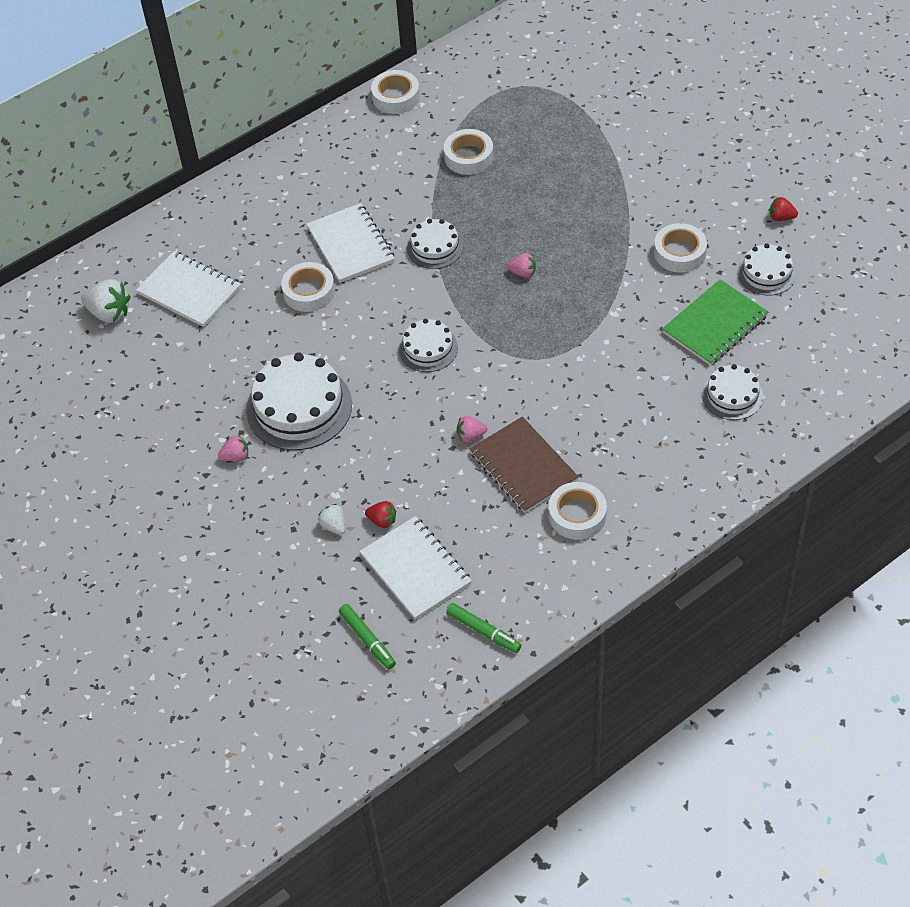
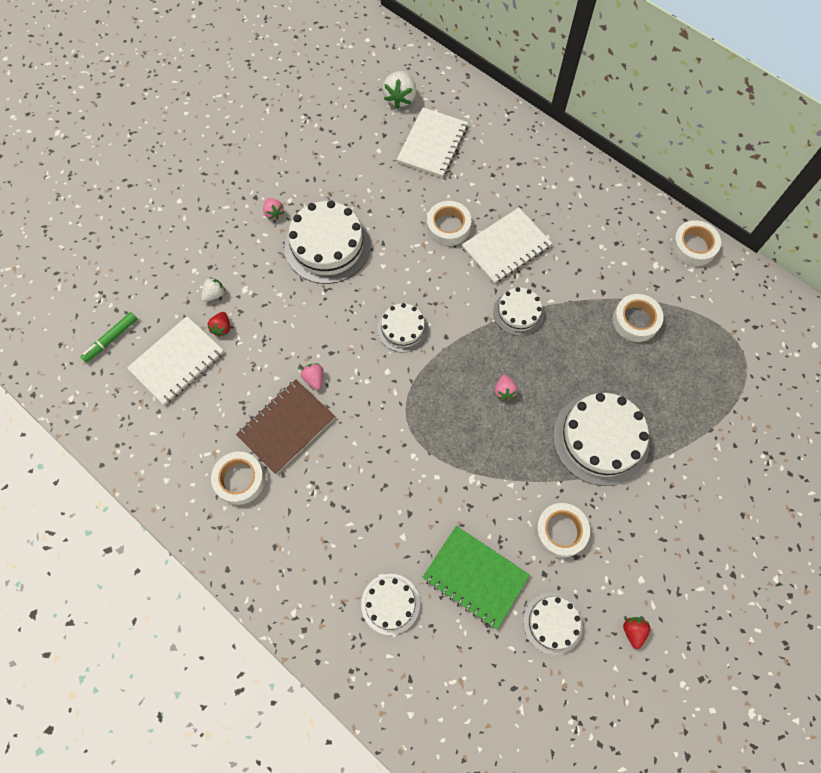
camera: 75 degrees right, 15 degrees up
green marker [446,603,521,653] -> none
none -> white cake [553,393,649,486]

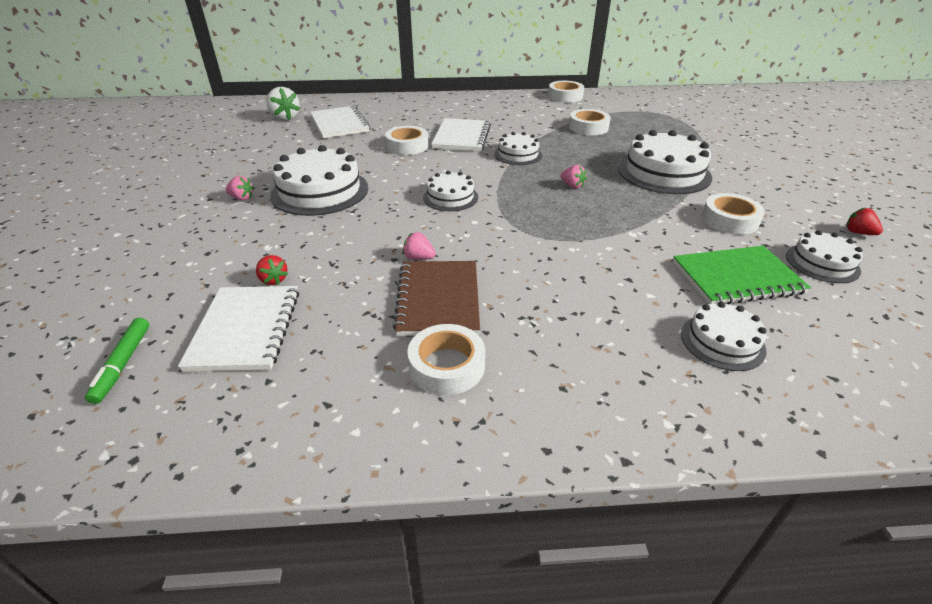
camera: 45 degrees left, 30 degrees down
white strawberry [201,277,225,302] -> none

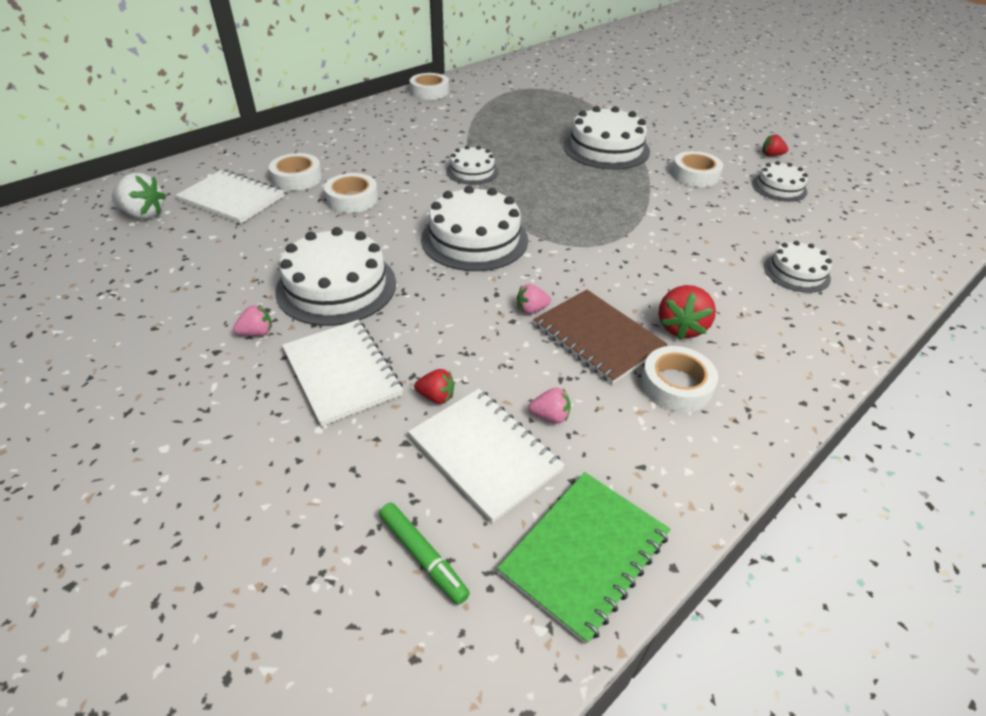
camera: 40 degrees left, 5 degrees up
white cake [423,171,478,211] -> white cake [421,186,528,271], size x1.76
white notebook [431,118,491,151] -> white notebook moved to [282,320,403,426]
pink strawberry [560,165,587,189] -> pink strawberry moved to [529,388,571,423]
white tape [569,109,611,135] -> white tape moved to [269,153,322,191]
green notebook [673,246,811,304] -> green notebook moved to [497,472,671,645]
none -> red strawberry [658,285,716,340]

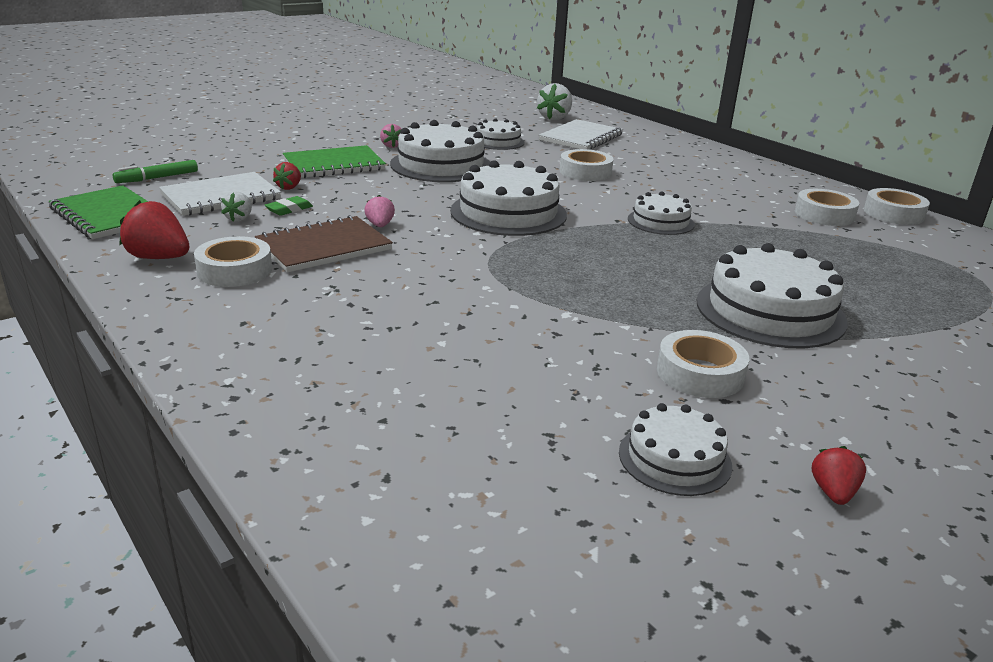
camera: 95 degrees right, 15 degrees down
white tape [269,153,322,191] -> white tape moved to [795,189,859,226]
white notebook [282,320,403,426] -> green notebook [283,145,386,178]
pink strawberry [529,388,571,423] -> white strawberry [221,191,252,222]
red strawberry [658,285,716,340] -> red strawberry moved to [119,200,189,259]
white cake [764,241,832,293] -> white cake moved to [477,118,525,150]
none -> green eraser [265,196,313,216]

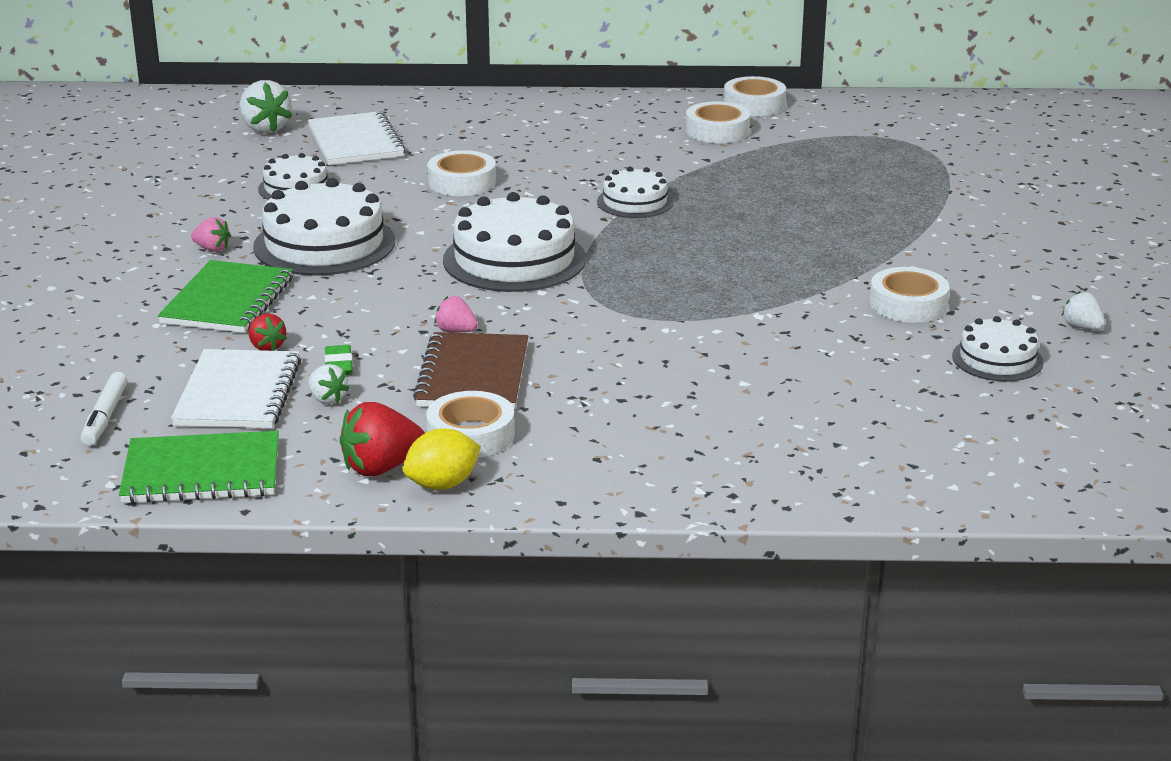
camera: 50 degrees left, 0 degrees up
green marker [113,160,198,183] -> white marker [81,372,128,446]
white cake [696,243,848,349] -> none
red strawberry [812,446,866,505] -> white strawberry [1062,291,1105,330]
none -> yellow lemon [402,428,481,490]

